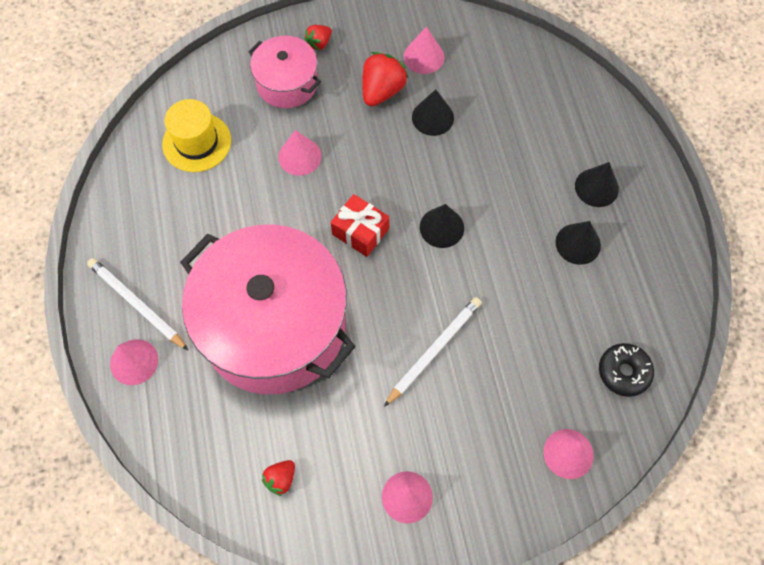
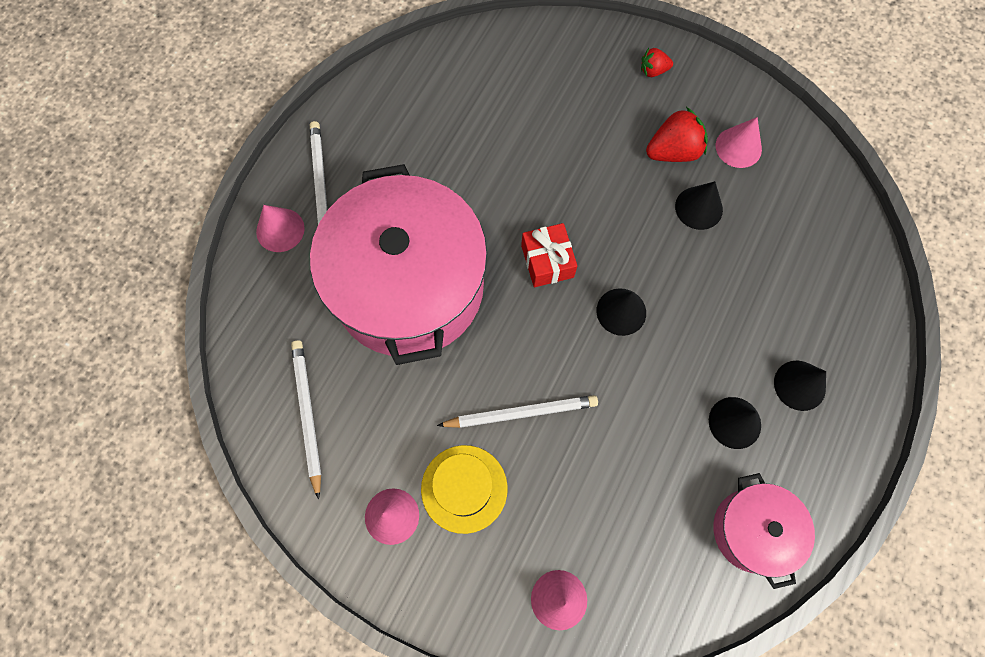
camera: 40 degrees right, 5 degrees up
yellow hat [162,99,231,172] -> yellow hat moved to [421,445,508,534]
pink pot [248,36,321,108] -> pink pot moved to [713,473,815,589]
red strawberry [262,460,295,496] -> white pencil [291,340,321,500]
pink cone [278,130,322,176] -> none
black donut [599,343,654,397] -> none

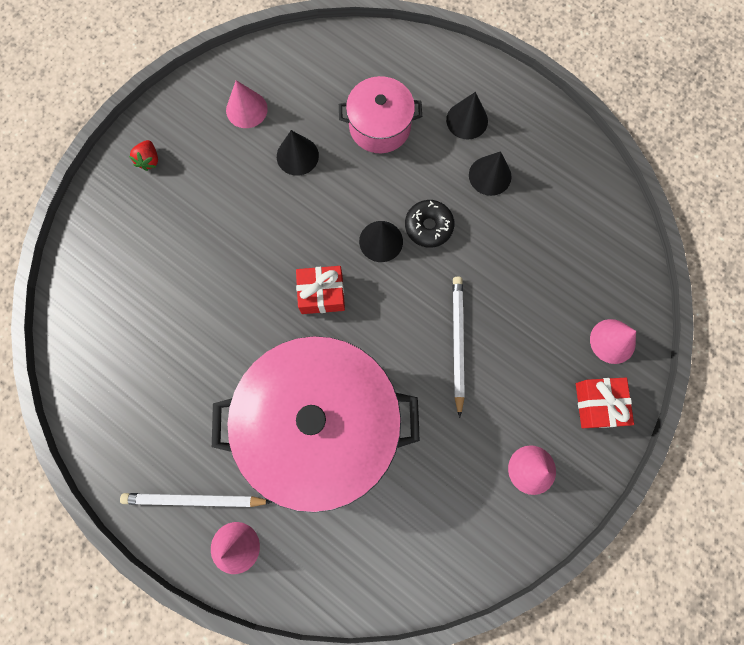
camera: 80 degrees left, 5 degrees up
white pencil [291,340,321,500] -> none
yellow hat [421,445,508,534] -> none
red strawberry [646,107,708,162] -> none
pink pot [713,473,815,589] -> pink pot moved to [339,76,422,153]
none -> black donut [405,200,454,248]
none -> red gift [576,378,634,428]

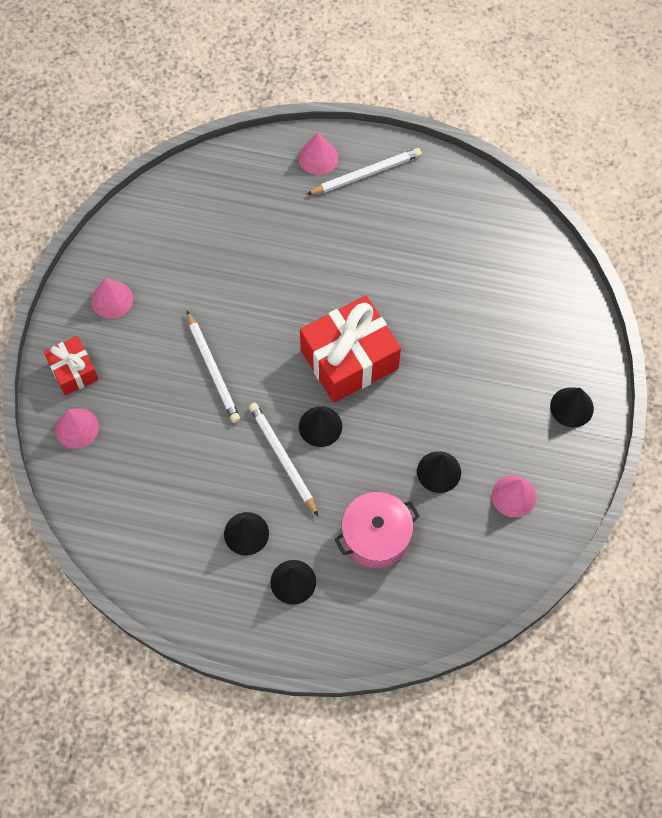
camera: 155 degrees right, 10 degrees down
red strawberry [129,140,158,171] -> black cone [550,387,594,427]
pink pot [212,336,420,513] -> none
red gift [296,266,345,314] -> red gift [300,295,401,403], size x1.83
black donut [405,200,454,248] -> white pencil [249,403,318,516]

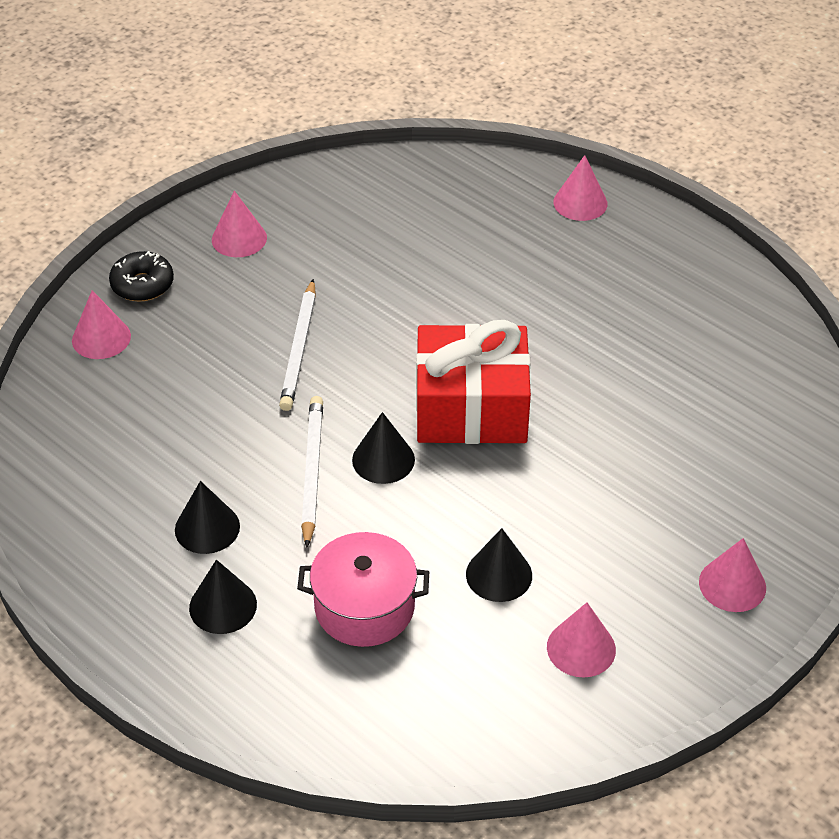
camera: 30 degrees right, 20 degrees down
red gift [44,336,99,396] -> black donut [109,251,174,301]
white pencil [307,148,422,195] -> none
black cone [550,387,594,427] -> pink cone [699,538,766,612]

